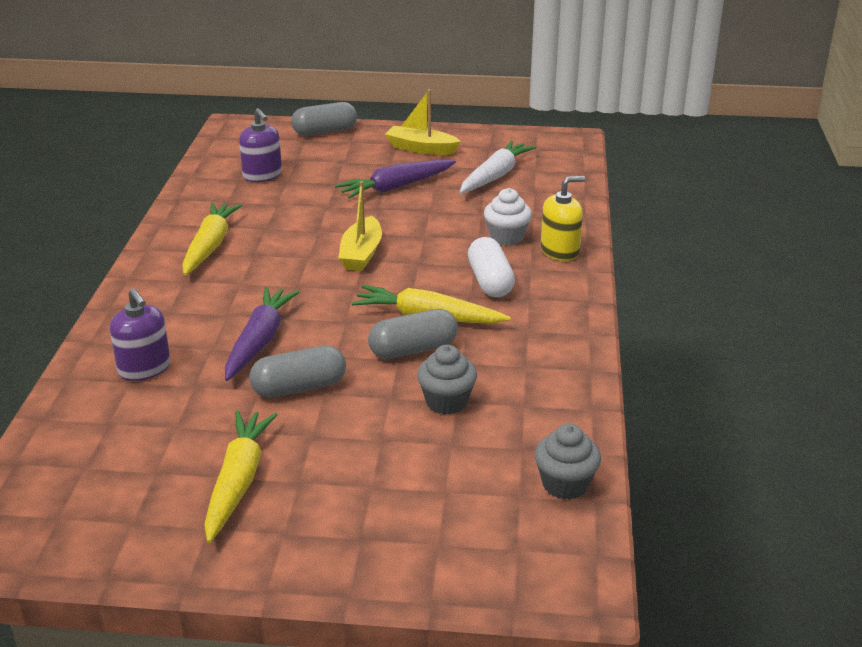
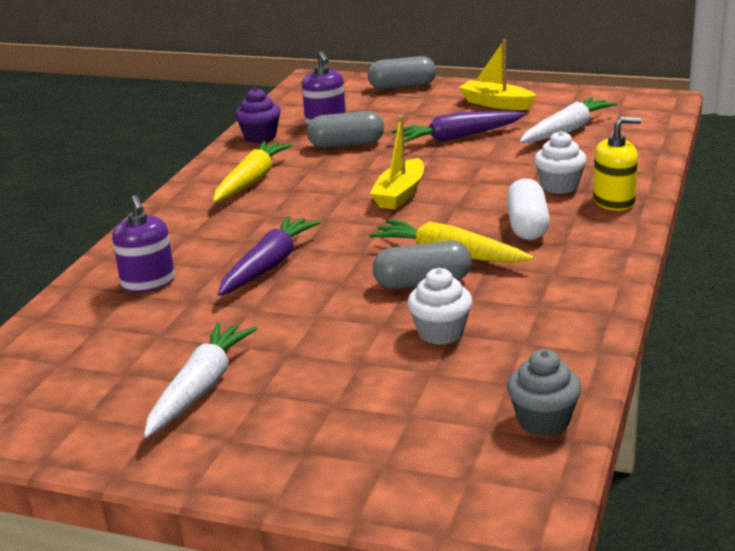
camera: 15 degrees right, 5 degrees down
yellow carrot [204,410,278,543] -> white carrot [144,322,257,438]
grey capsule [249,345,346,398] -> grey capsule moved to [307,111,384,148]
grey cupcake [417,345,477,415] -> white cupcake [408,268,473,345]
none -> purple cupcake [235,88,281,143]

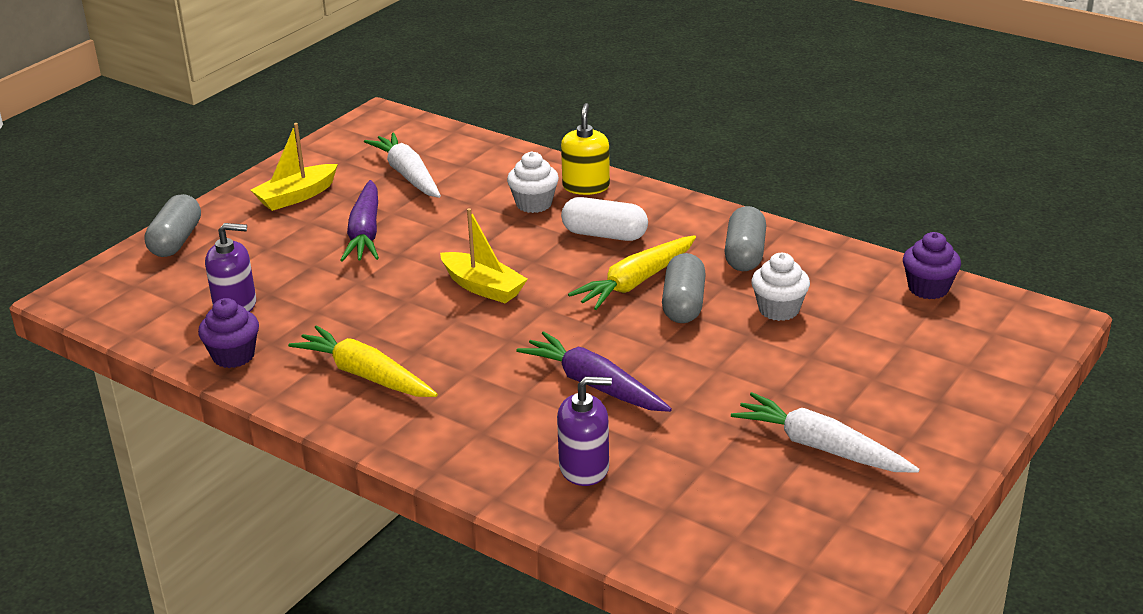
camera: 75 degrees left, 5 degrees up
grey capsule [307,111,384,148] -> grey capsule moved to [725,206,766,271]
grey cupcake [507,349,582,436] -> purple cupcake [903,232,961,299]

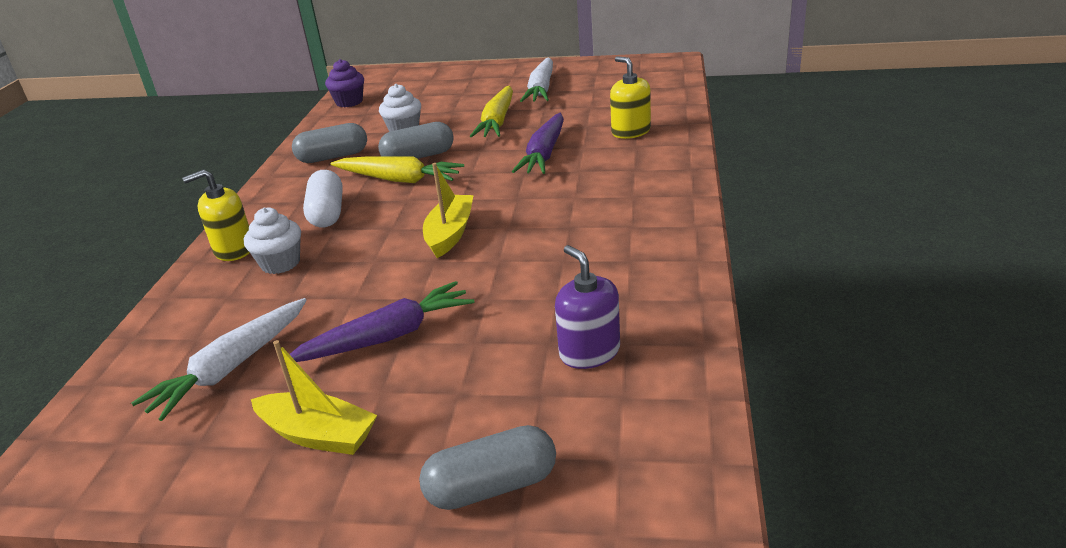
camera: 115 degrees left, 0 degrees up
purple cupcake [198,298,259,368] -> none
yellow carrot [288,325,438,397] -> yellow carrot moved to [470,86,513,137]
purple soap dispenser [557,376,612,486] -> yellow soap dispenser [610,56,651,139]

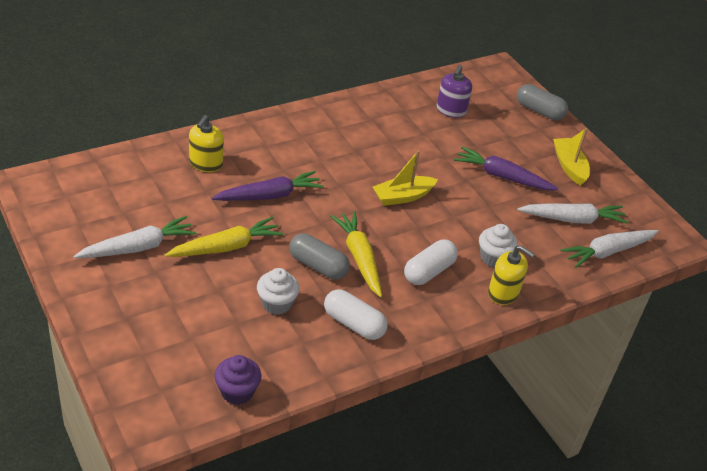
camera: 135 degrees left, 10 degrees up
grey capsule [292,123,367,163] -> white capsule [324,289,388,340]
none -> white carrot [561,230,659,268]

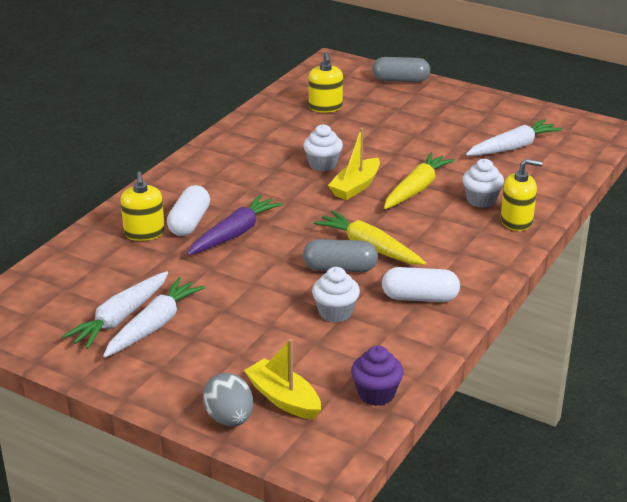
camera: 25 degrees left, 10 degrees down
yellow carrot [165,217,283,257] -> yellow carrot moved to [384,152,455,209]
white capsule [404,239,458,285] -> white capsule moved to [167,185,210,236]
purple soap dispenser [437,65,472,118] -> yellow soap dispenser [309,52,343,113]
purple carrot [454,146,559,190] -> none
yellow boat [553,128,590,186] -> yellow boat moved to [244,339,321,420]
white carrot [561,230,659,268] -> white carrot moved to [62,271,168,349]
none -> grey egg [203,373,253,426]
none -> white cupcake [303,124,343,171]

